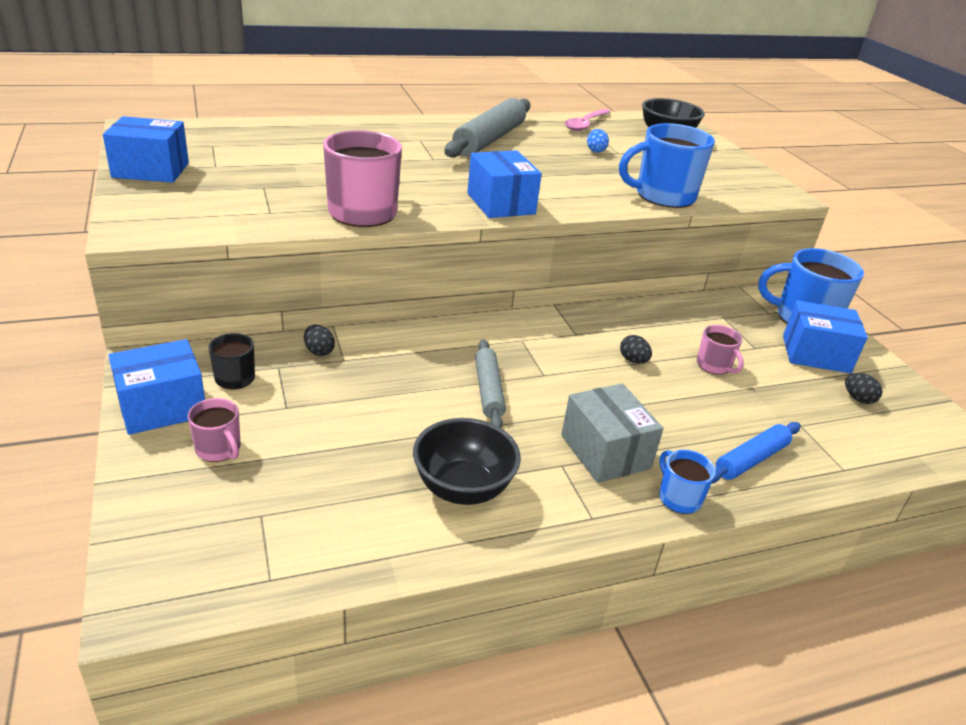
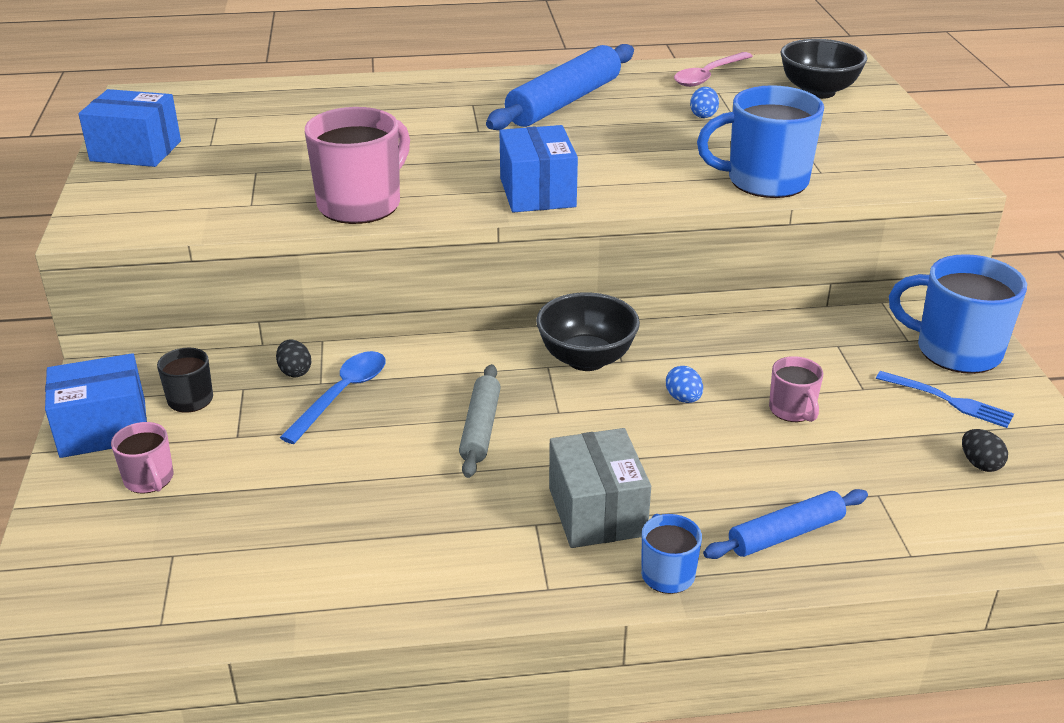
camera: 15 degrees right, 0 degrees up
black bowl [413,418,521,505] -> black bowl moved to [536,292,640,371]
grey rolling pin [444,98,530,158] -> blue rolling pin [486,44,634,130]
black egg [620,335,652,364] -> blue egg [666,366,703,403]
blue box [783,300,868,373] -> blue fork [876,371,1014,428]
none -> blue spoon [279,351,386,444]

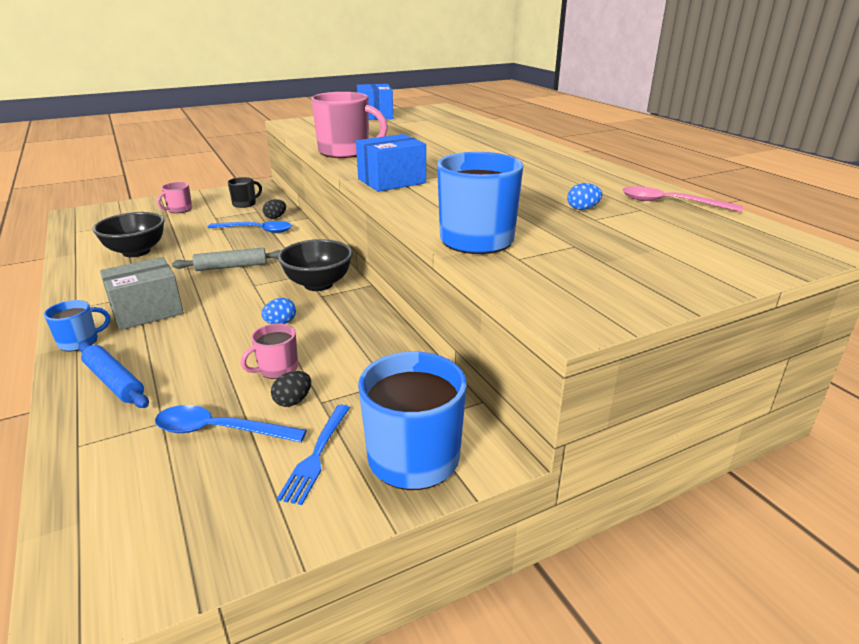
camera: 70 degrees right, 5 degrees down
blue box [45,353,147,458] -> none
blue rolling pin [486,44,634,130] -> none
black bowl [780,39,867,99] -> black bowl moved to [93,212,165,257]
black egg [962,429,1008,472] -> black egg moved to [271,371,311,407]
none -> blue spoon [155,405,307,443]

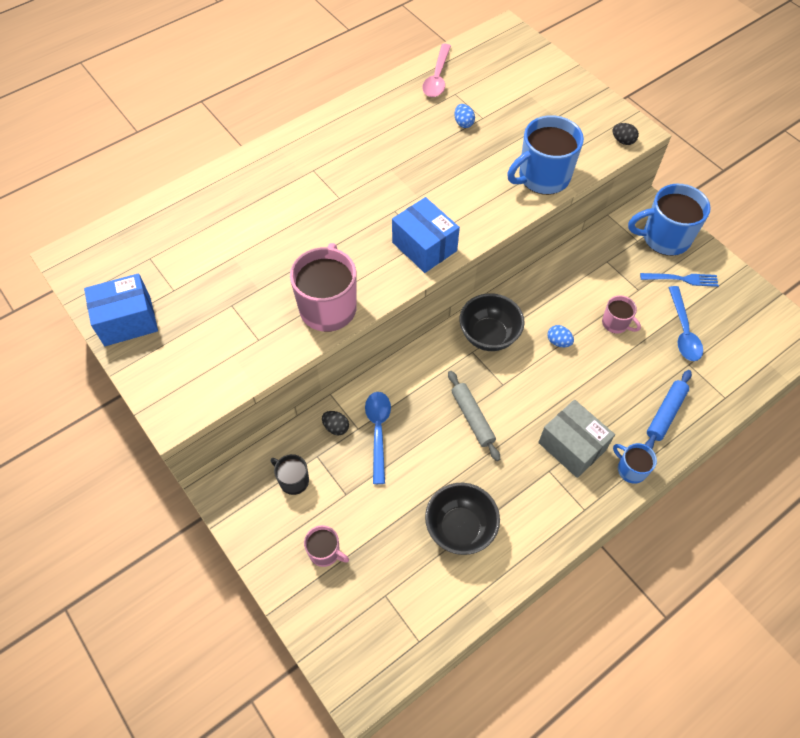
camera: 100 degrees left, 30 degrees up
black egg [271,371,311,407] -> black egg moved to [613,123,639,145]

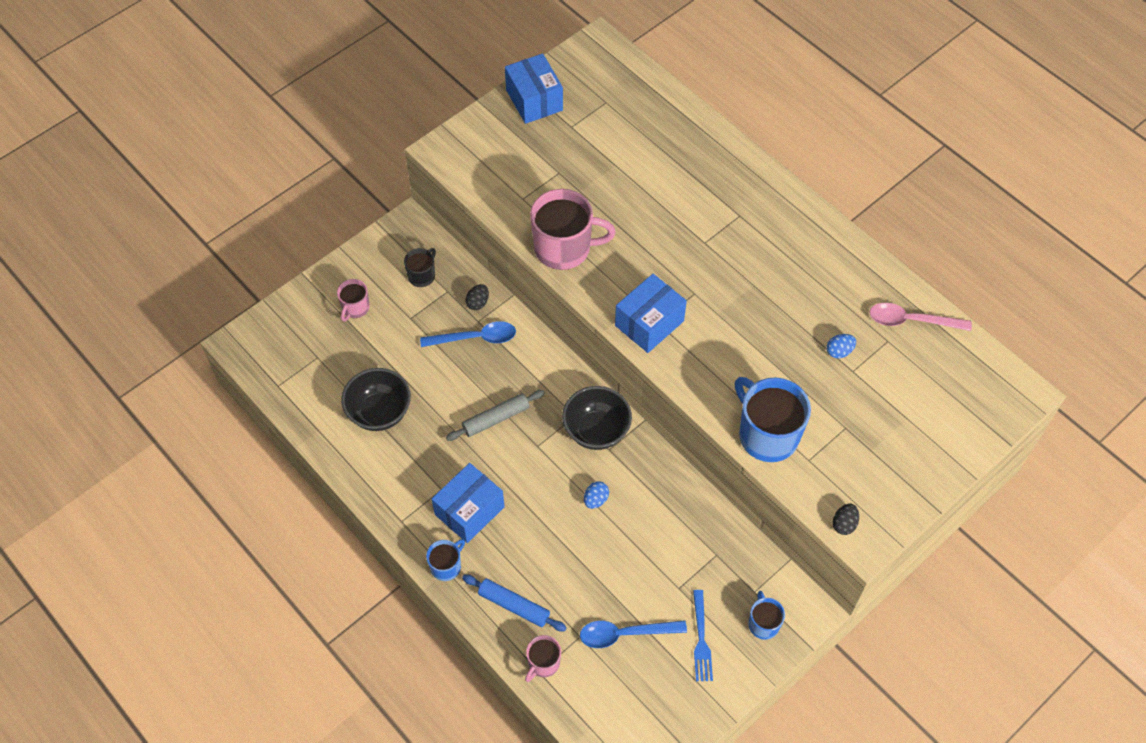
camera: 85 degrees right, 0 degrees up
grey box [538,400,615,478] -> blue box [432,463,505,543]
pink mug [602,295,641,334] -> pink mug moved to [525,635,561,682]
blue mug [628,184,711,256] -> blue mug [748,591,785,640], size x0.52

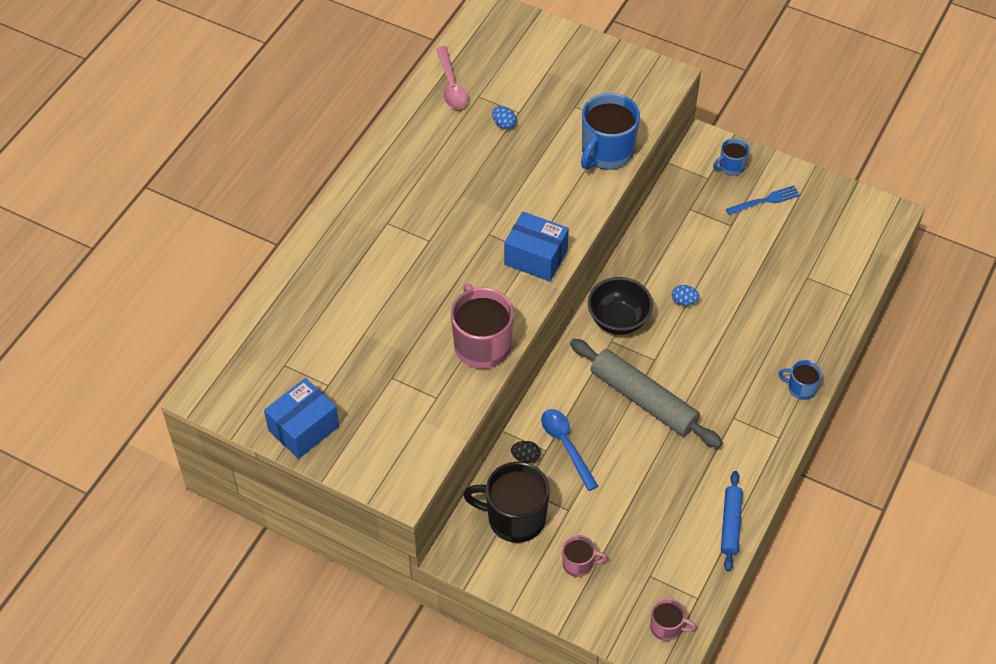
camera: 110 degrees left, 5 degrees down
black bowl [341,368,411,431] -> none
black mug [404,248,436,287] -> black mug [463,462,550,543], size x1.94
blue box [432,463,505,543] -> none
grey rolling pin [446,390,545,441] -> grey rolling pin [570,339,723,448], size x1.75
blue rolling pin [462,575,567,631] -> blue rolling pin moved to [721,471,743,572]
pink mug [525,635,561,682] -> pink mug moved to [650,598,696,641]
blue spoon [580,620,687,648] -> none
black egg [833,504,859,535] -> none

